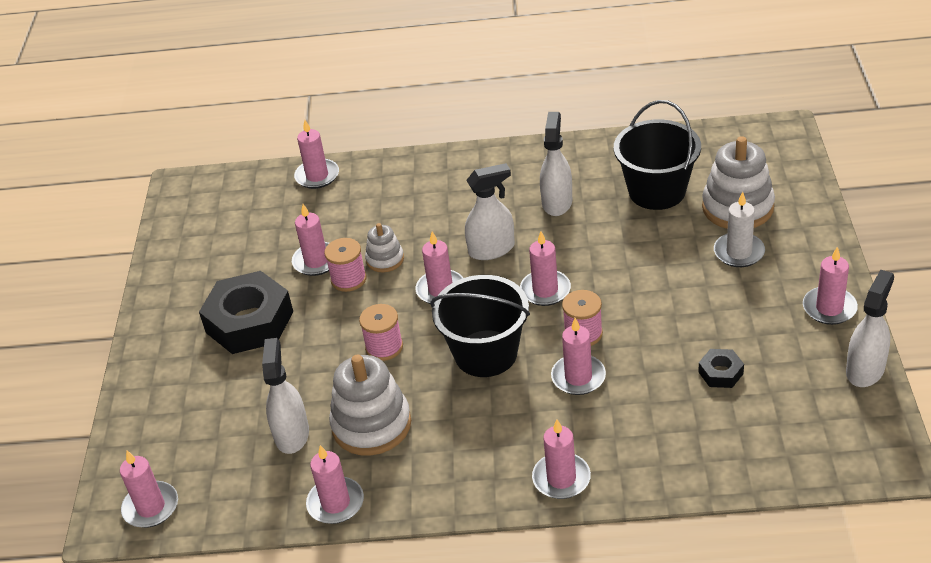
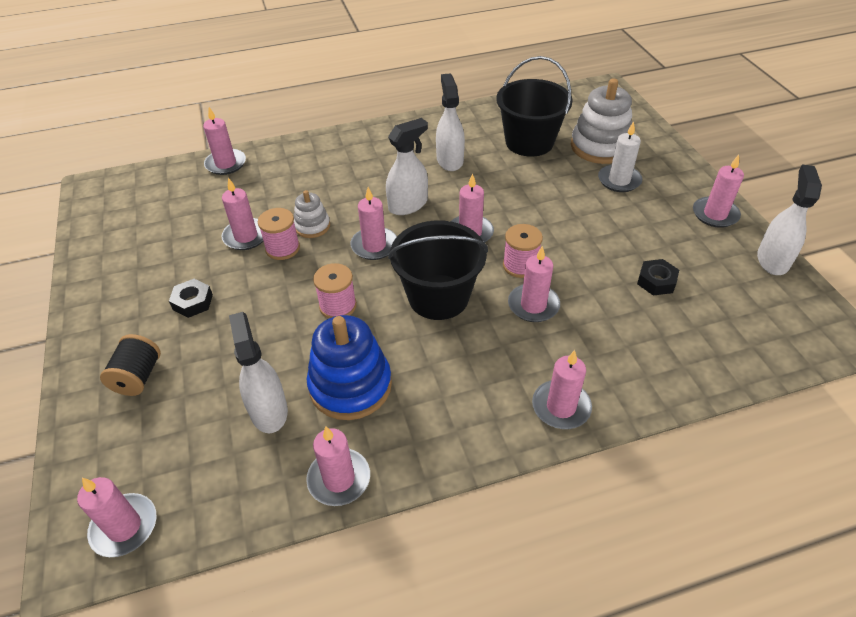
camera: 20 degrees left, 5 degrees up
black nut [199,271,293,354] -> black nut [169,279,213,318], size x0.46
white stacking toy [329,355,411,456] -> blue stacking toy [307,315,392,420]
none -> black spool [100,334,161,396]

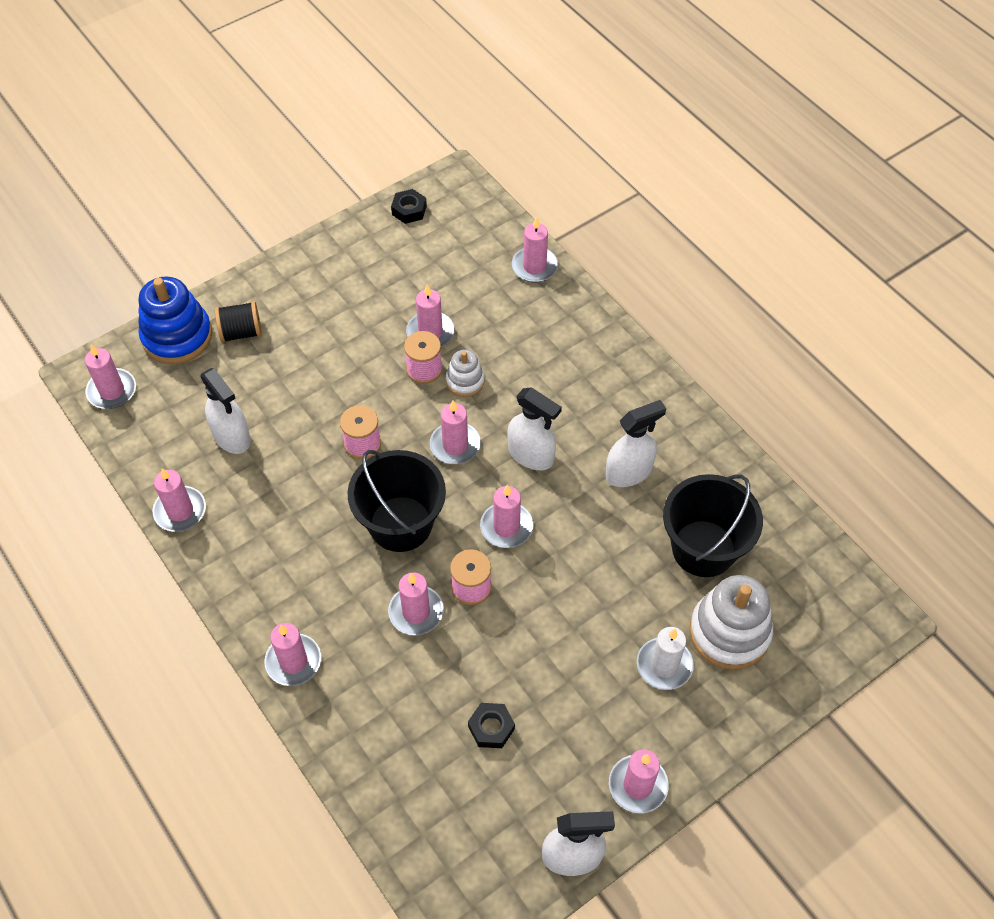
camera: 70 degrees right, 10 degrees up
black nut [169,279,213,318] -> black nut moved to [391,189,427,224]
white spray bottle [229,312,288,433] -> white spray bottle turned 90 degrees clockwise [200,368,251,454]
blue stacking toy [307,315,392,420] -> blue stacking toy moved to [138,277,212,364]

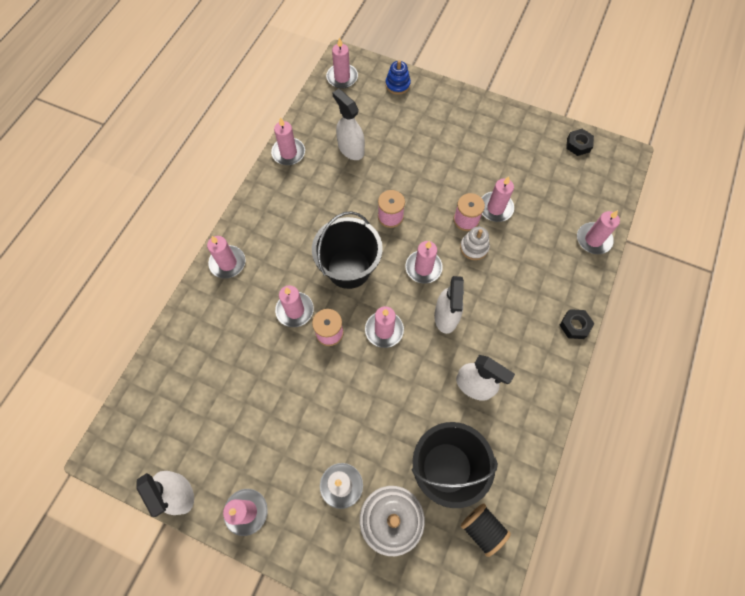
camera: 60 degrees right, 10 degrees up
blue stacking toy [138,277,212,364] -> blue stacking toy [386,60,411,95], size x0.54
white spray bottle [200,368,251,454] -> white spray bottle turned 120 degrees clockwise [332,89,365,160]
black spool [215,301,262,343] -> black spool moved to [461,503,511,557]
black nut [468,703,515,748] -> black nut moved to [560,309,594,339]

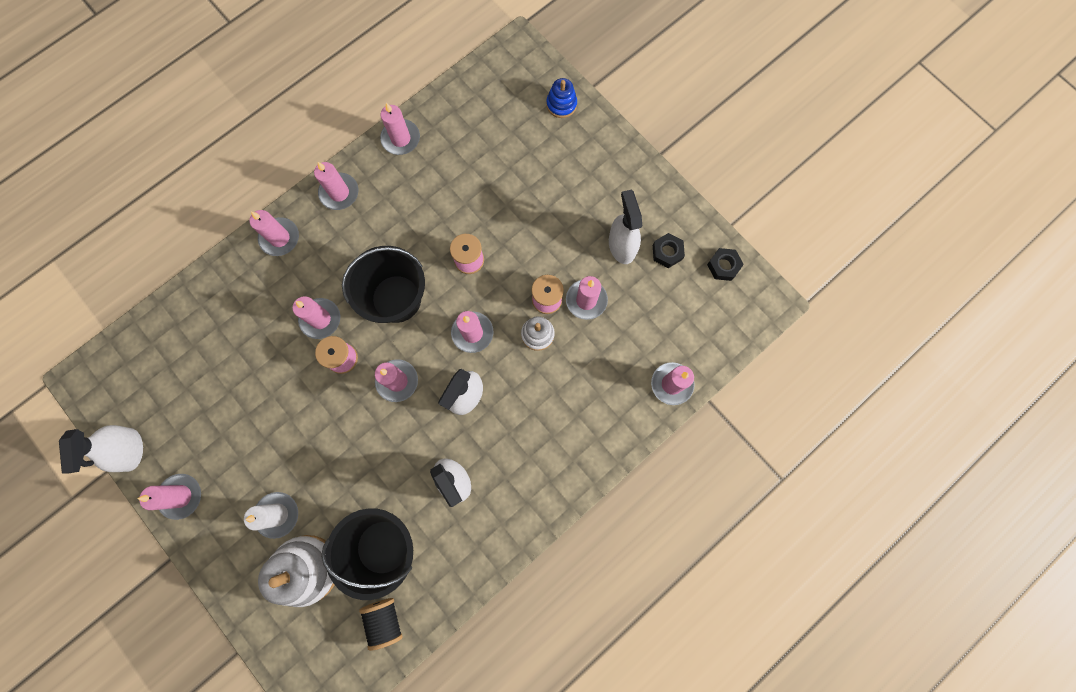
camera: 25 degrees right, 10 degrees up
pink candle [326,37,358,88] -> pink candle moved to [314,162,358,210]
white spray bottle [332,89,365,160] -> white spray bottle moved to [609,189,642,264]
black nut [560,309,594,339] -> black nut moved to [653,233,685,268]

